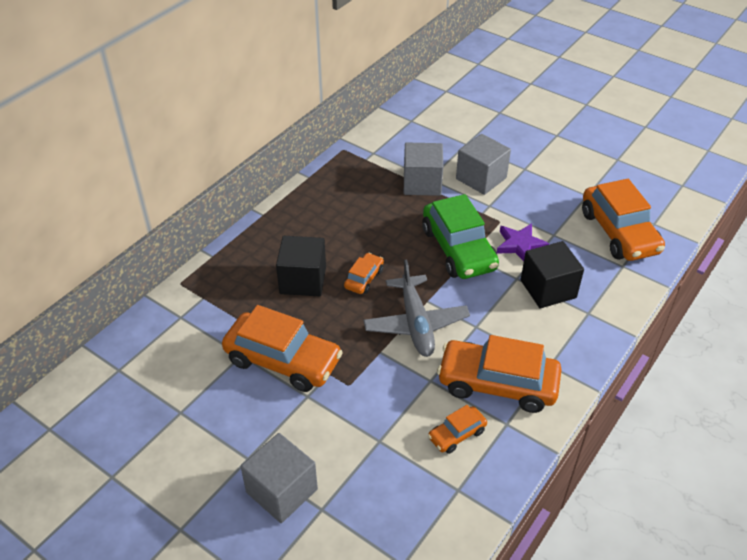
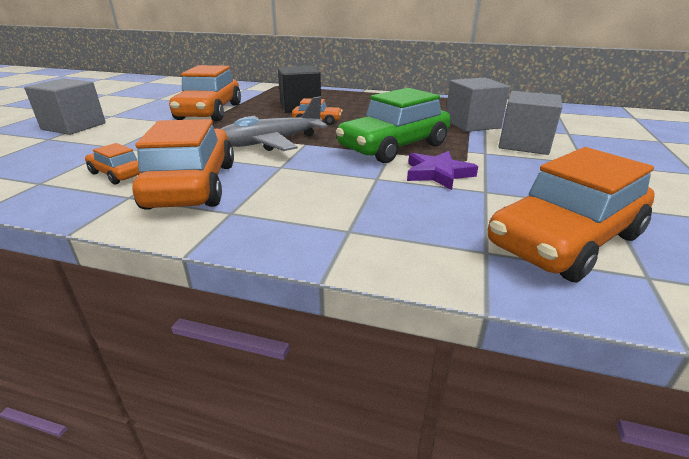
camera: 70 degrees right, 15 degrees down
black cube [521,241,584,308] -> none

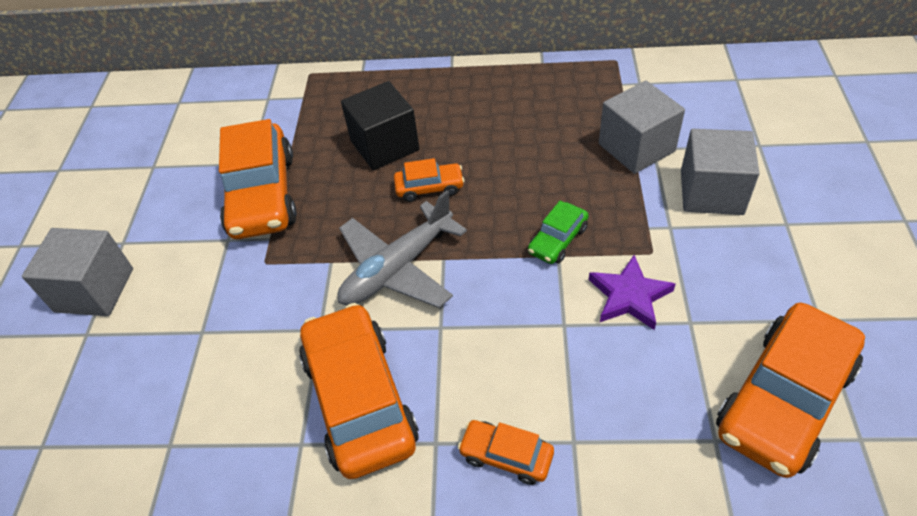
camera: 10 degrees left, 20 degrees up
orange car [85,143,140,184] -> orange car moved to [458,420,554,485]
green car [336,88,450,163] -> green car [528,201,589,264], size x0.48

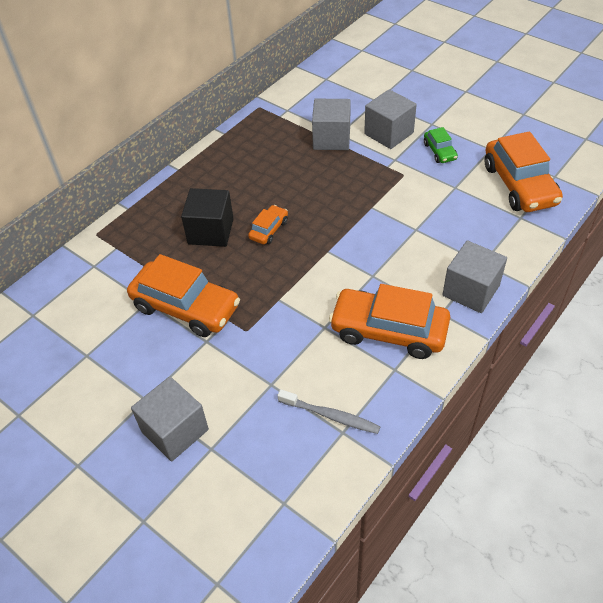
camera: 55 degrees left, 0 degrees up
grey plane [338,190,467,308] -> none
orange car [458,420,554,485] -> grey cube [442,240,507,313]
green car [528,201,589,264] -> green car moved to [424,127,458,163]
purple star [589,255,675,330] -> none
none -> grey toothbrush [277,389,381,434]

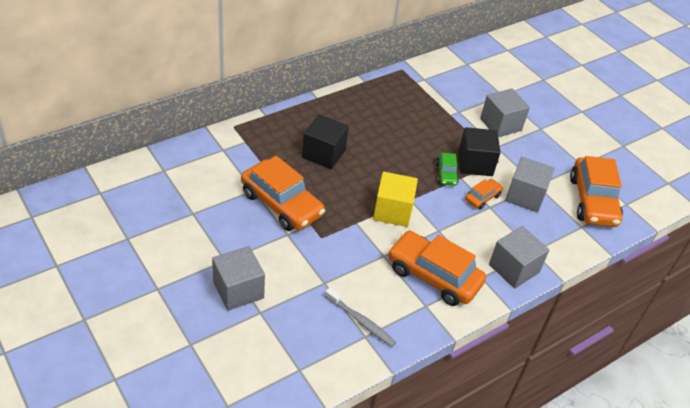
camera: 10 degrees right, 5 degrees down
orange car [248,205,288,244] -> orange car moved to [465,179,503,209]
grey cube [312,99,351,150] -> grey cube moved to [505,157,554,212]
green car [424,127,458,163] -> green car moved to [436,153,459,186]
none -> yellow cube [373,172,418,227]
none -> black cube [458,127,501,176]

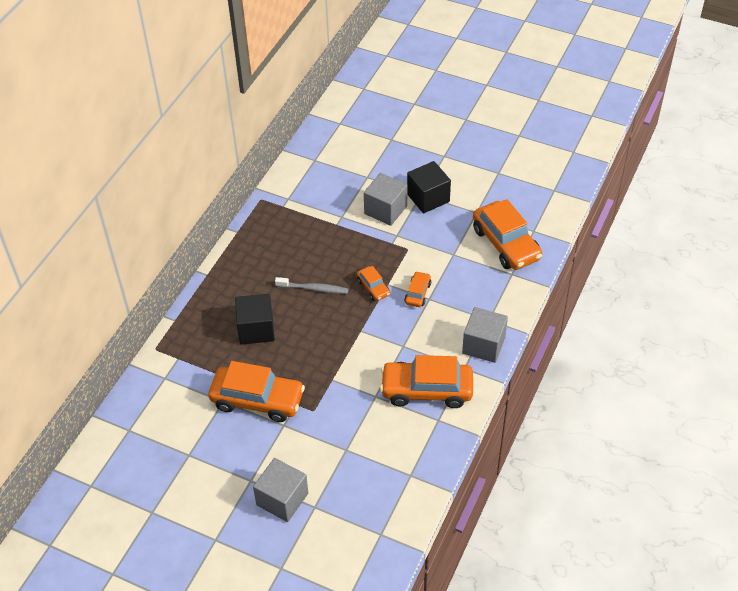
camera: 25 degrees left, 5 degrees up
grey toothbrush [325,288,396,347] -> grey toothbrush moved to [275,277,348,294]
yellow cube [373,172,418,227] -> none
green car [436,153,459,186] -> orange car [357,266,390,301]
black cube [458,127,501,176] -> black cube moved to [407,161,451,213]
grey cube [505,157,554,212] -> none

